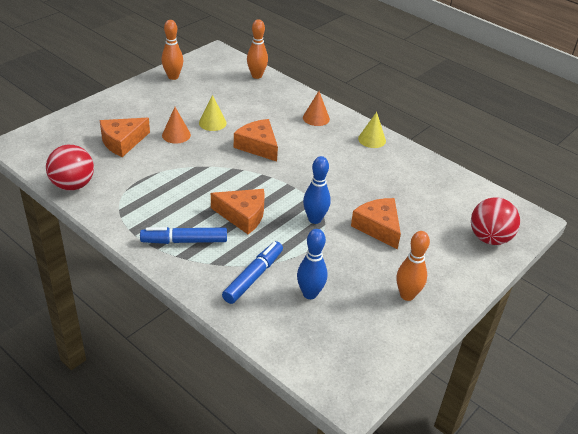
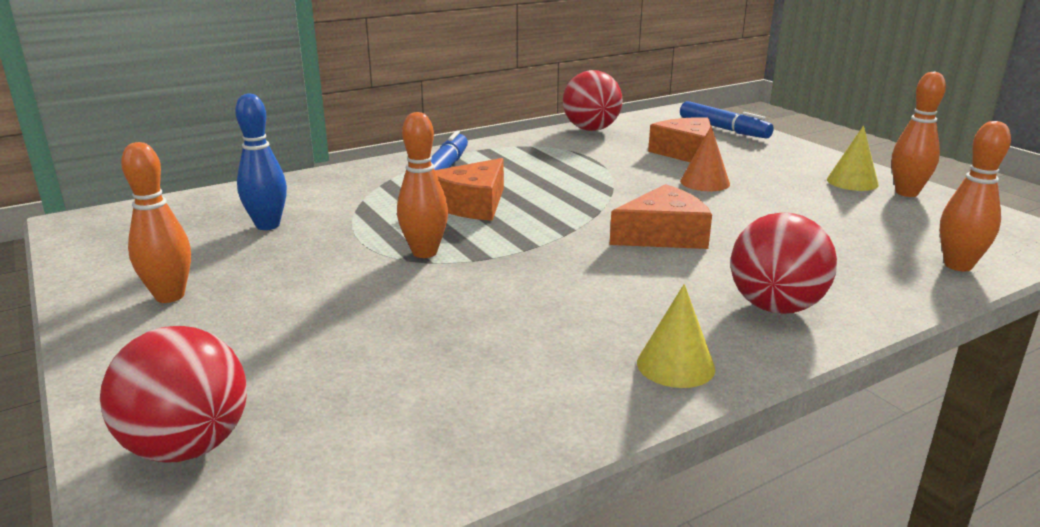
camera: 110 degrees right, 15 degrees down
yellow cone [199,95,227,131] -> yellow cone moved to [827,126,879,191]
blue marker [222,241,283,304] -> blue marker moved to [680,101,774,138]
orange cone [303,91,330,126] -> red ball [731,213,837,314]
blue bowling pin [303,156,331,224] -> orange bowling pin [397,112,448,258]
orange cheese [351,198,401,250] -> none

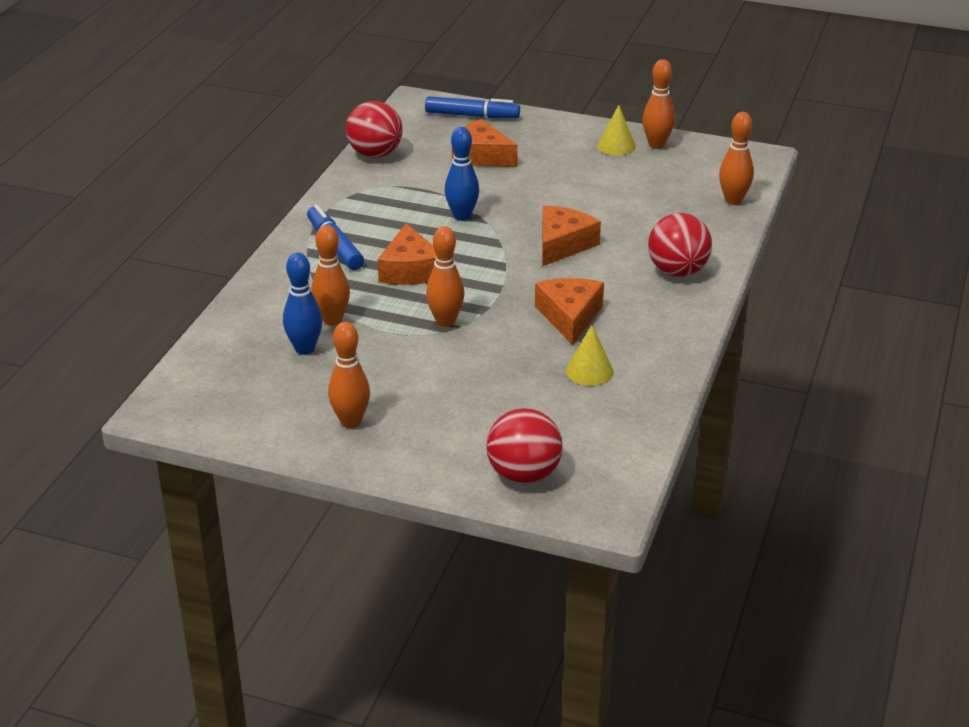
camera: 40 degrees left, 10 degrees up
yellow cone [637,284,715,388] -> yellow cone moved to [566,325,613,386]
orange cone [680,126,730,191] -> none
none -> orange bowling pin [311,225,350,326]
none -> blue bowling pin [445,127,479,221]
none -> orange cheese [535,278,604,345]

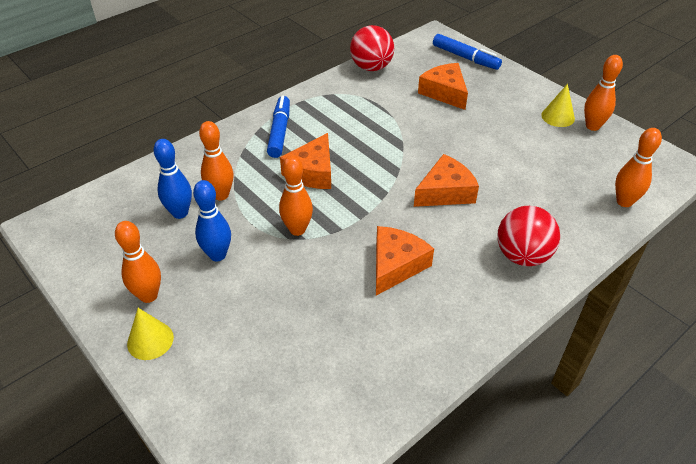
camera: 30 degrees right, 10 degrees up
blue bowling pin [445,127,479,221] -> blue bowling pin moved to [193,180,231,261]
red ball [486,408,563,485] -> none
yellow cone [566,325,613,386] -> yellow cone moved to [127,308,174,360]

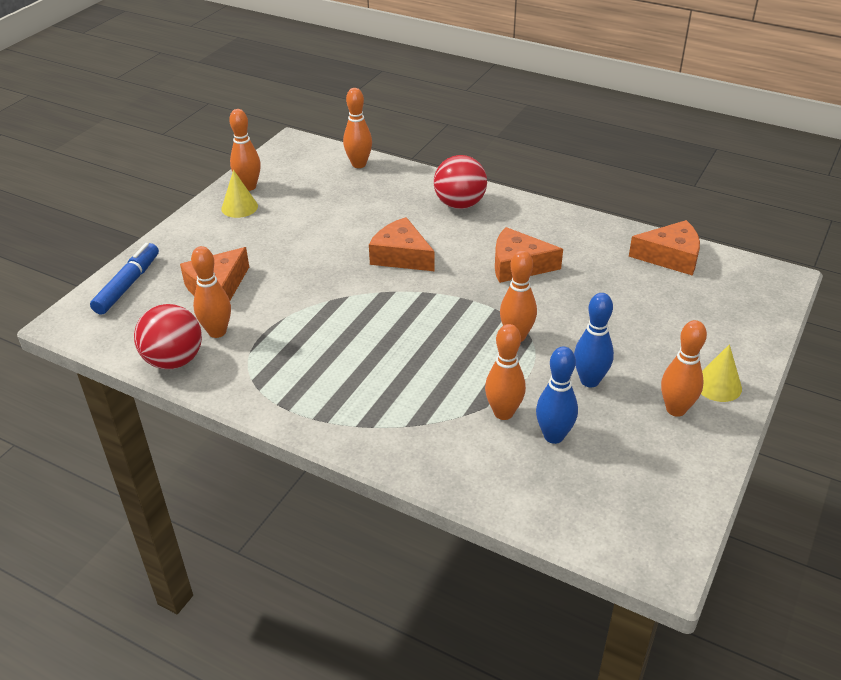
camera: 110 degrees left, 5 degrees down
blue marker [267,96,290,158] -> none
orange cheese [280,133,331,189] -> orange cheese moved to [629,220,700,276]
none -> orange bowling pin [191,246,231,338]

